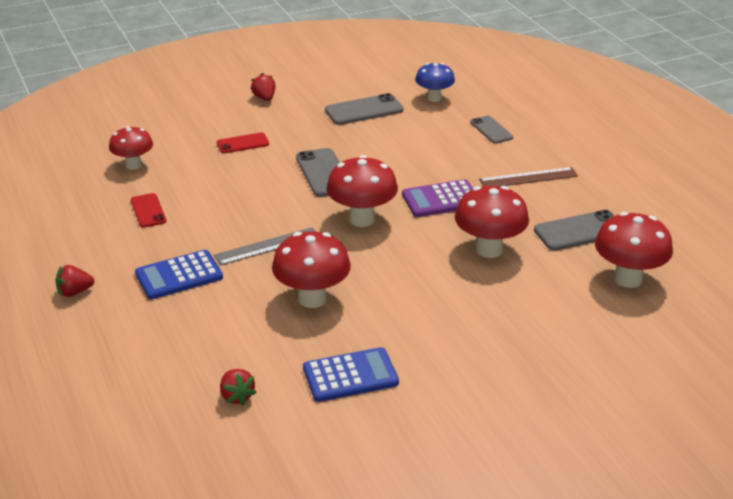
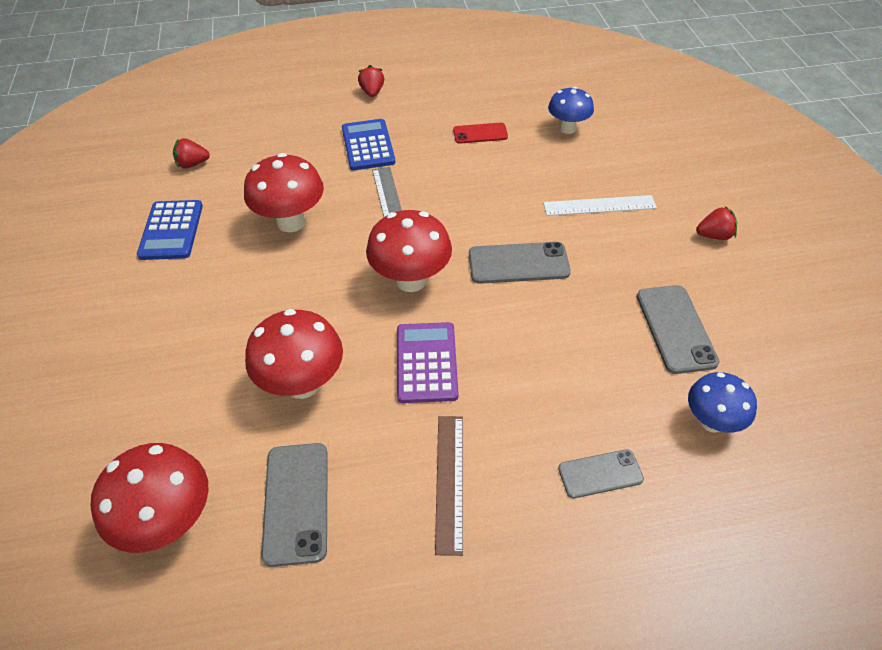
camera: 105 degrees right, 15 degrees up
red mushroom [109,126,153,170] -> blue mushroom [548,87,594,134]
red phone [217,132,269,154] -> white ruler [543,195,657,216]

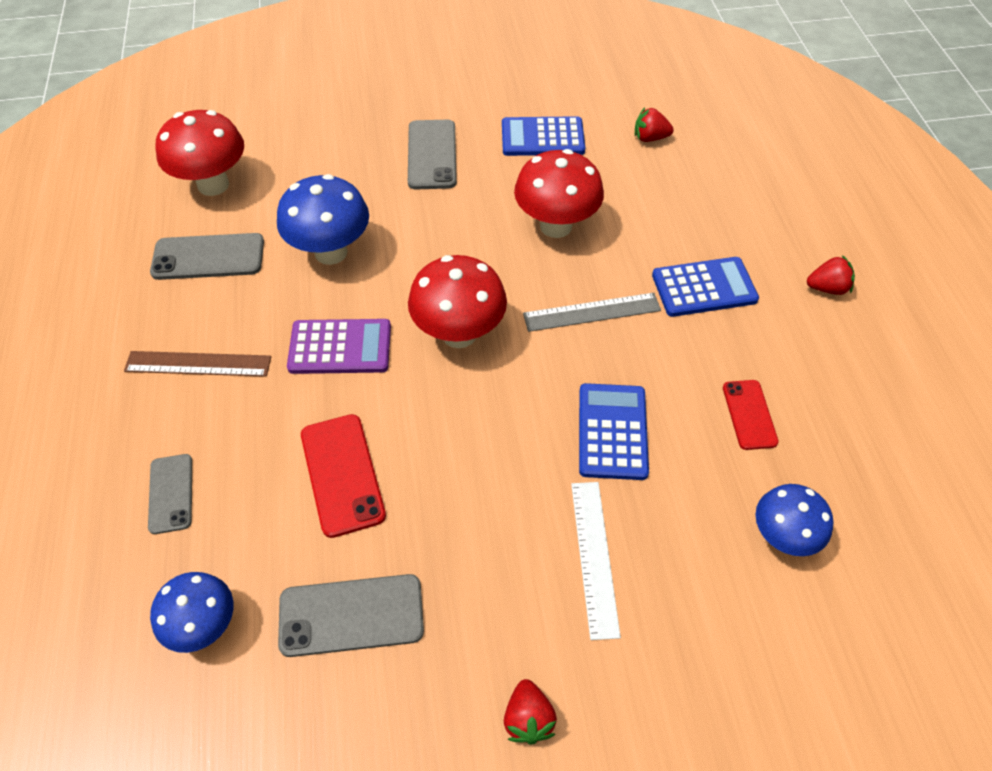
camera: 90 degrees right, 5 degrees up
red strawberry [173,138,210,169] -> red strawberry turned 75 degrees counterclockwise [635,107,674,142]
red mushroom [245,309,343,399] -> blue mushroom [277,174,369,265]
grey phone [469,242,571,284] -> grey phone moved to [408,120,457,189]
none -> red phone [301,414,386,538]
none -> blue calculator [579,383,649,480]

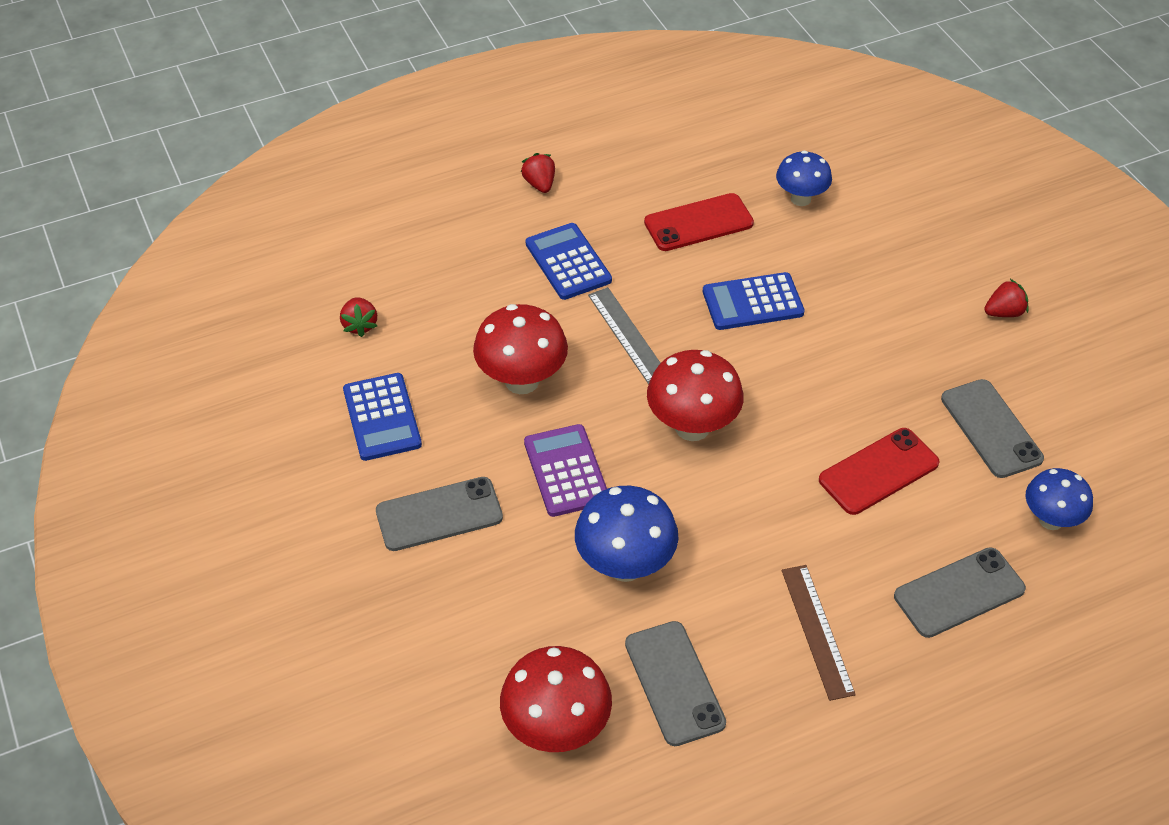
camera: 105 degrees left, 5 degrees down
grey phone [148,454,192,534] -> grey phone [894,547,1026,638], size x1.56
purple calculator [287,319,391,374] -> purple calculator moved to [524,424,607,517]
white ruler [571,482,621,640] -> none
red phone [723,380,779,450] -> red phone [644,193,754,251], size x1.56

